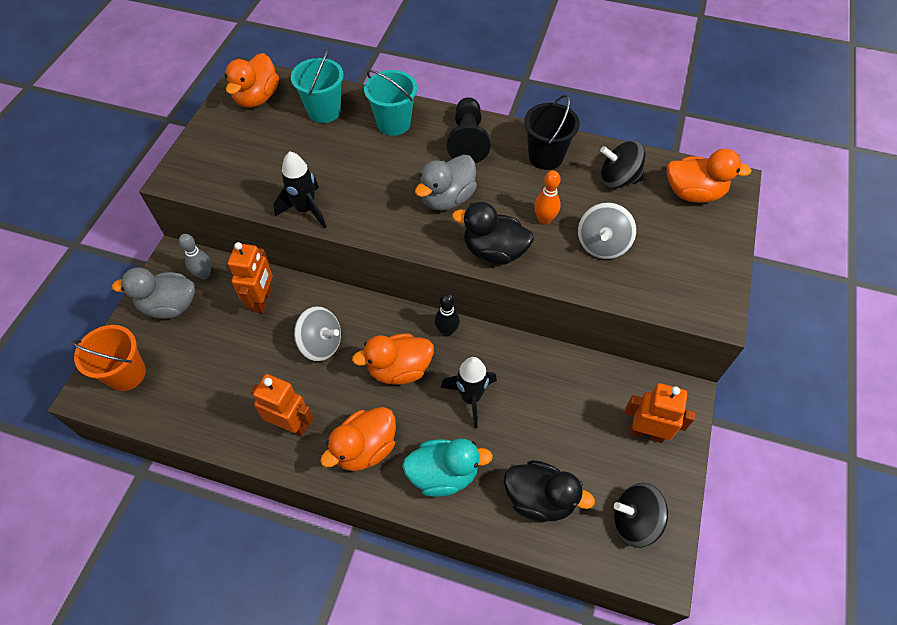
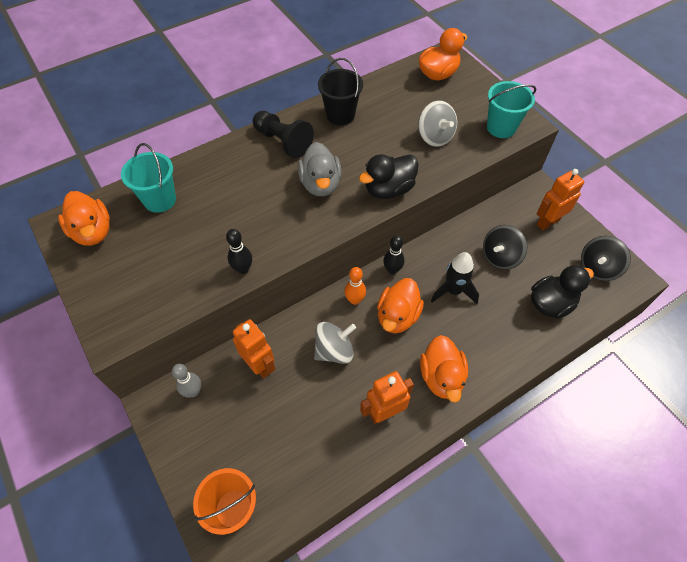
camera: 50 degrees left, 0 degrees up
grey duck [112,267,195,319] -> none
black rocket [273,151,327,228] -> black bowling pin [226,229,252,274]
turquoise bucket [364,70,417,136] -> turquoise bucket moved to [487,81,536,138]
turquoise duck [402,438,493,497] -> none
orange bowling pin [534,170,561,225] -> orange bowling pin moved to [344,267,366,305]
black spinning top [600,140,646,189] -> black spinning top moved to [483,225,527,270]

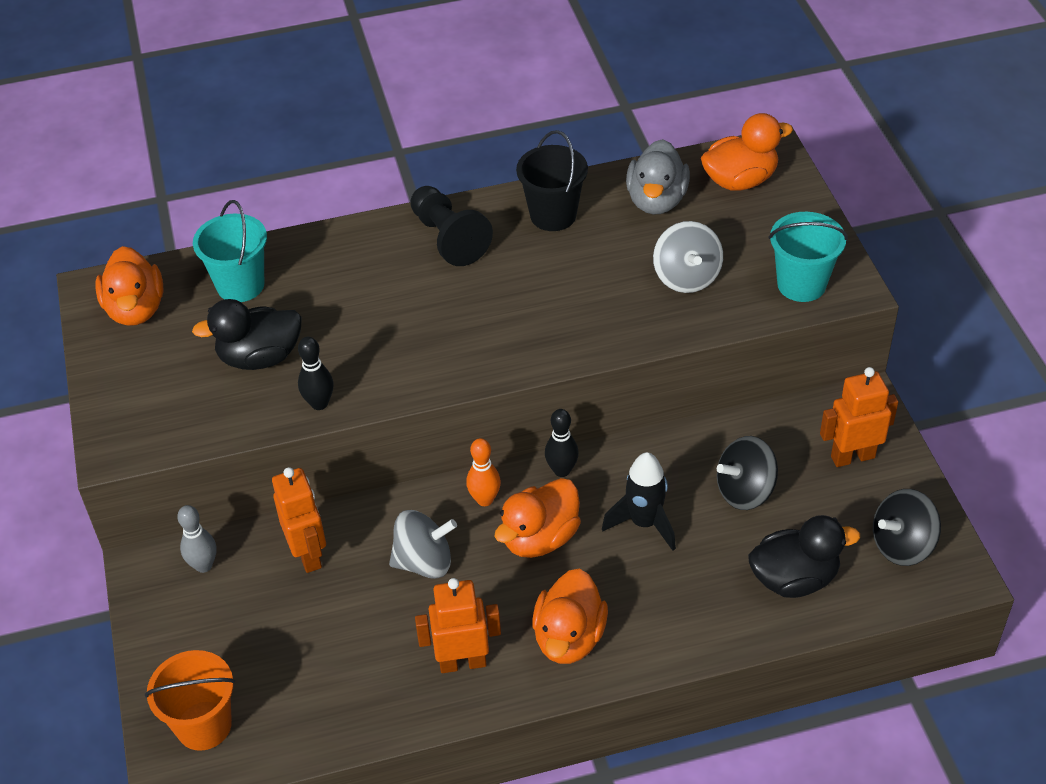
camera: 20 degrees right, 10 degrees down
grey duck [298,142,342,196] -> grey duck moved to [626,139,690,215]
black duck [359,154,419,199] -> black duck moved to [192,299,302,370]

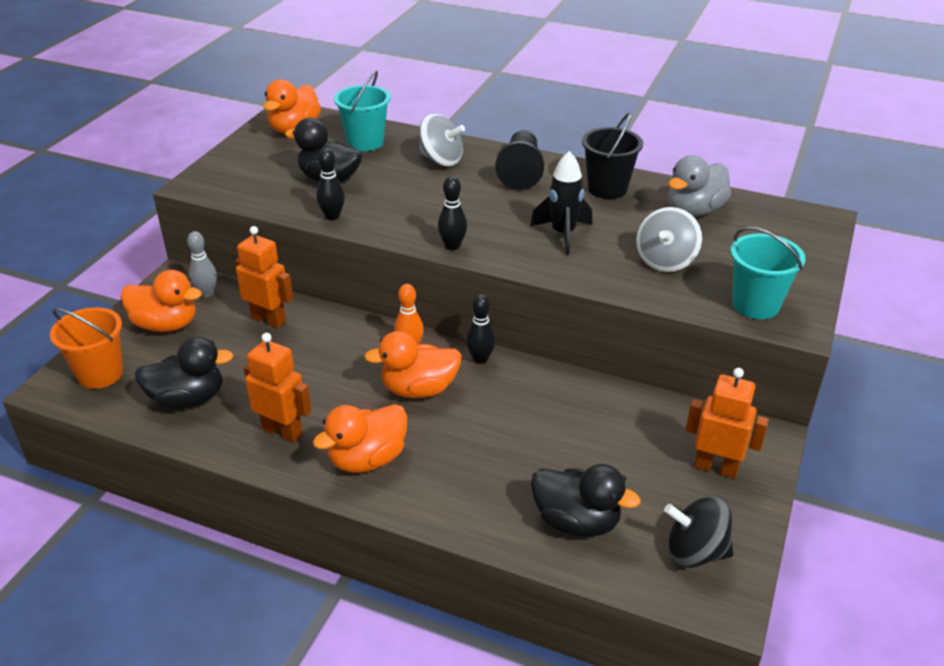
camera: 35 degrees right, 10 degrees down
orange robot [272,467,326,573] -> orange robot turned 75 degrees counterclockwise [235,226,293,328]
grey spinning top [389,510,457,579] -> grey spinning top moved to [419,114,465,167]
black rocket [602,452,676,551] -> black rocket moved to [530,151,593,255]
orange duck [701,113,793,191] -> orange duck moved to [121,270,202,332]
black spinning top [717,436,778,510] -> none
none -> black duck [134,336,234,409]
none -> black bowling pin [438,176,467,250]

